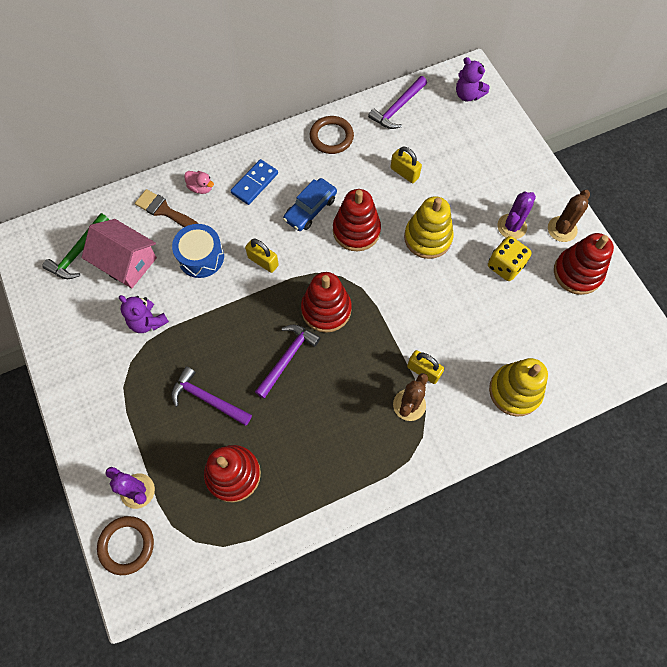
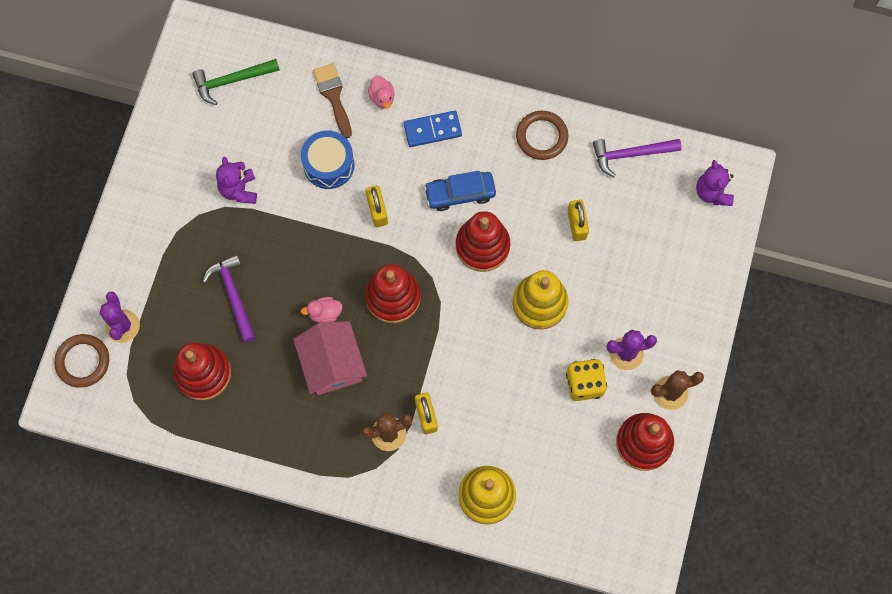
camera: 40 degrees right, 5 degrees up
pink house [82,219,157,288] -> pink house moved to [293,321,367,395]
purple hammer [255,325,321,399] -> pink duck [301,297,342,323]

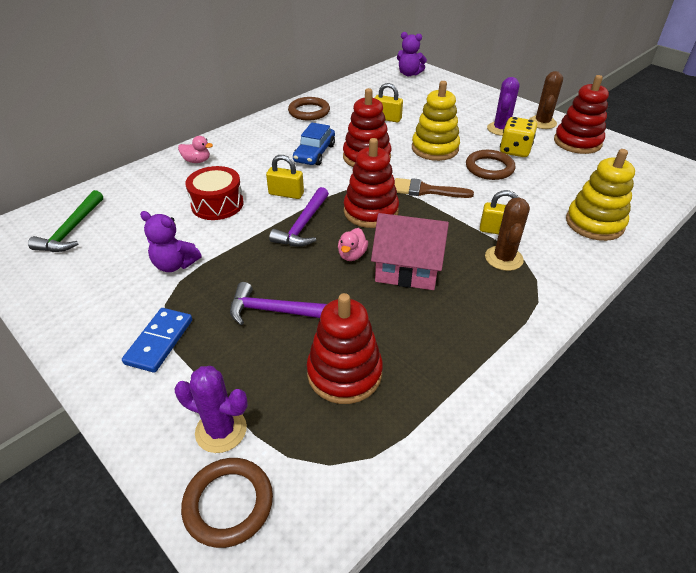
camera: 60 degrees left, 30 degrees down
blue drum [301,131,354,189] -> red drum [185,166,244,220]
brown brush [313,63,352,138] -> brown brush moved to [395,178,474,198]
blue domino [403,111,462,147] -> blue domino moved to [122,308,192,373]
purple hammer [593,139,682,177] -> purple hammer moved to [269,187,329,247]
none -> brown ring [466,150,516,180]

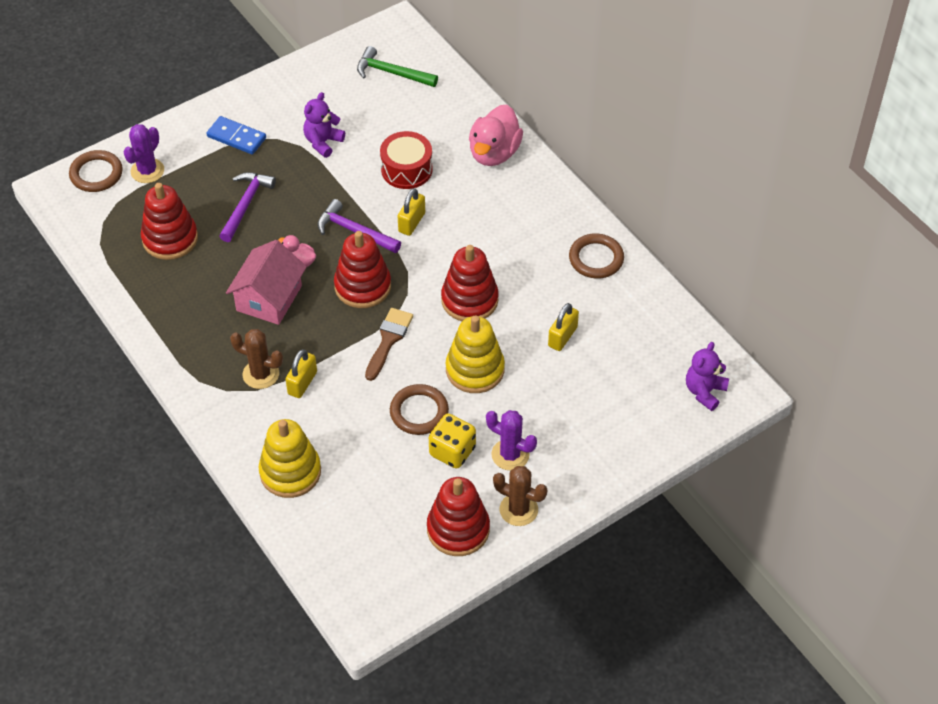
camera: 100 degrees right, 10 degrees up
pink duck [178,136,213,163] -> pink duck [469,105,523,166], size x1.99
blue car [293,123,335,165] -> none

